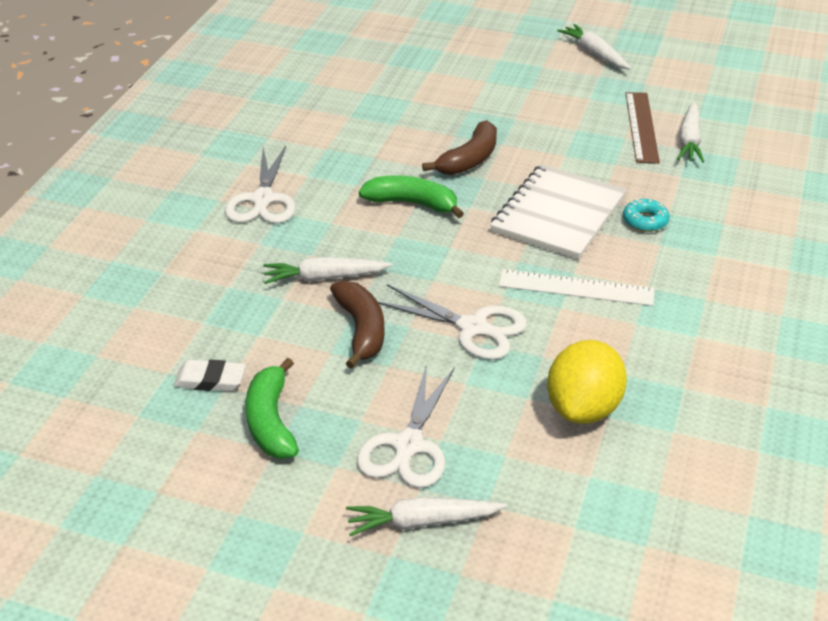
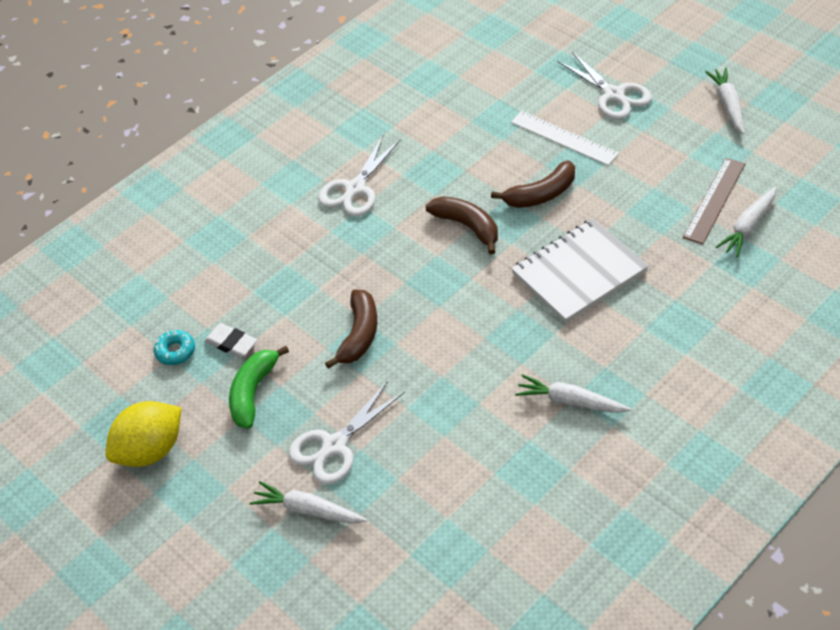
camera: 30 degrees right, 10 degrees up
white carrot [263,257,393,284] -> white carrot moved to [515,374,631,413]
green banana [359,175,464,219] -> brown banana [425,196,498,254]
white scissors [378,284,527,360] -> white scissors moved to [557,52,652,119]
white ruler [499,269,655,306] -> white ruler moved to [511,111,619,166]
yellow lemon [547,340,627,424] -> yellow lemon moved to [105,401,182,467]
turquoise donut [623,199,670,232] -> turquoise donut moved to [154,330,195,365]

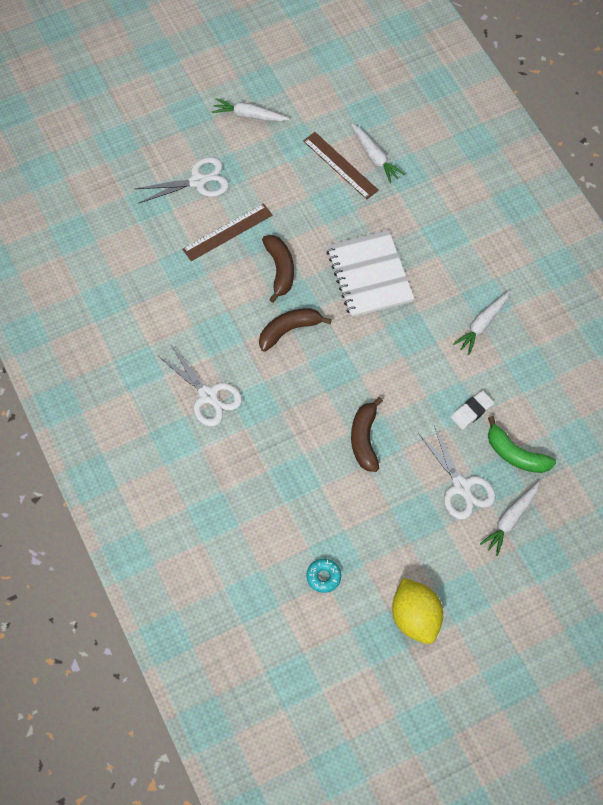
camera: 75 degrees left, 15 degrees up
white eraser [204,323,257,358] -> white eraser moved to [451,391,494,430]
green banana [229,346,289,429] -> green banana moved to [488,416,556,473]
brown banana [325,289,377,369] -> brown banana turned 120 degrees counterclockwise [351,397,383,472]
white ruler [511,111,619,166] -> brown ruler [182,203,273,261]

